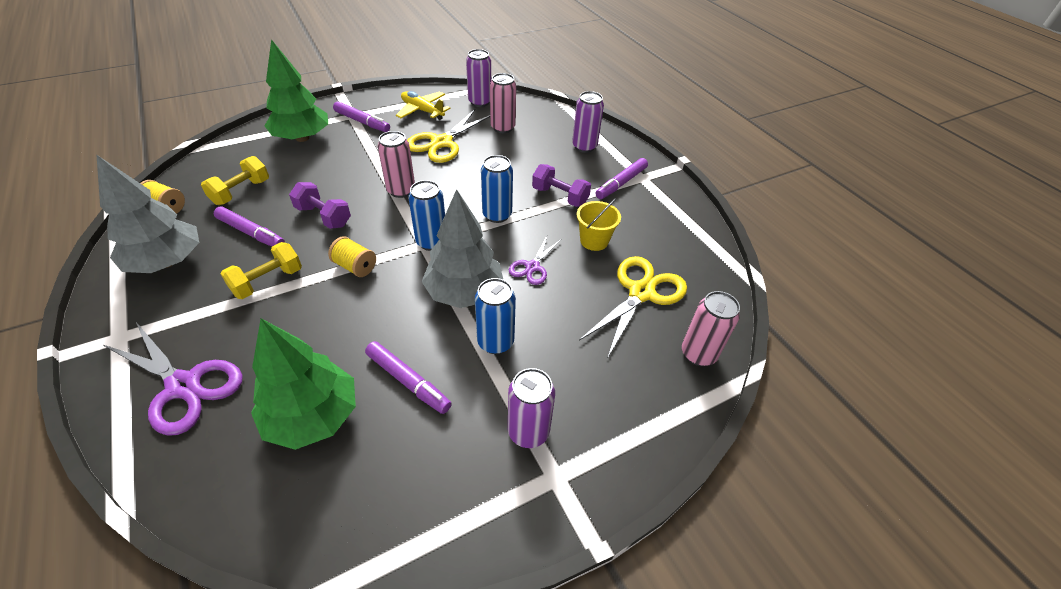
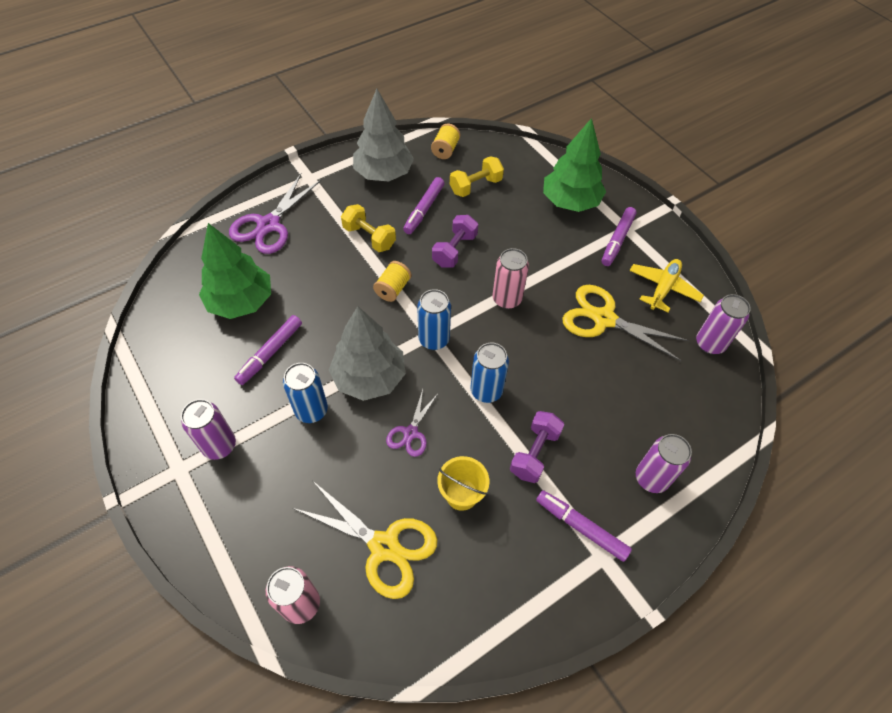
camera: 85 degrees right, 10 degrees up
yellow dumbbell [201,156,269,205] -> yellow dumbbell turned 60 degrees counterclockwise [450,156,504,197]
pink can [490,73,516,133] -> none
purple scissors [509,236,561,285] -> purple scissors turned 90 degrees counterclockwise [386,389,438,457]

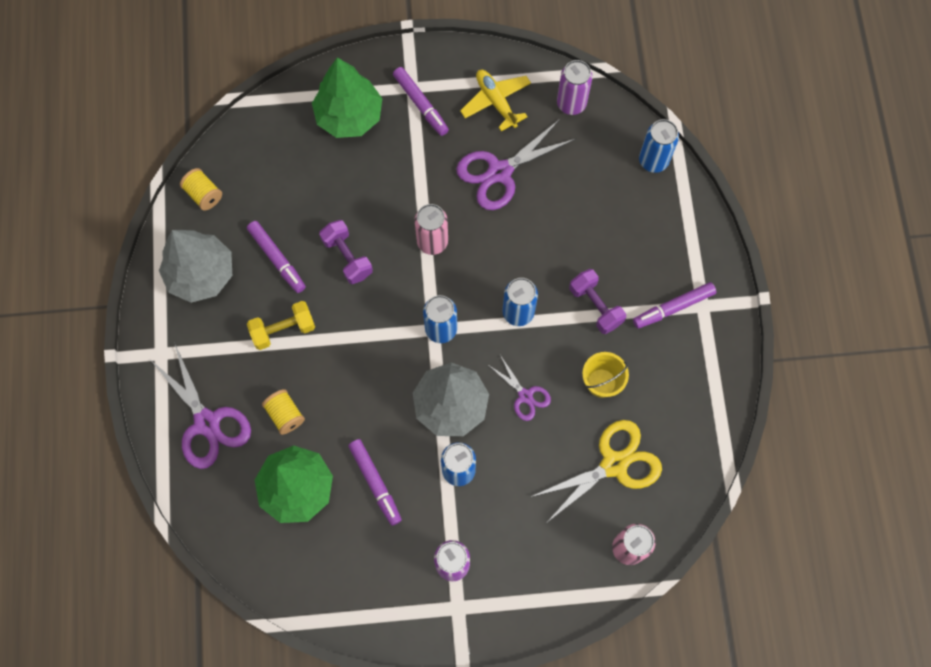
camera: 60 degrees left, 15 degrees up
yellow spool [373,261,411,302] -> yellow spool moved to [262,389,305,435]
yellow dumbbell [450,156,504,197] -> none
yellow scissors [562,285,689,361] -> purple scissors [456,119,576,210]
purple can [636,434,692,493] -> none
none -> blue can [639,119,679,173]

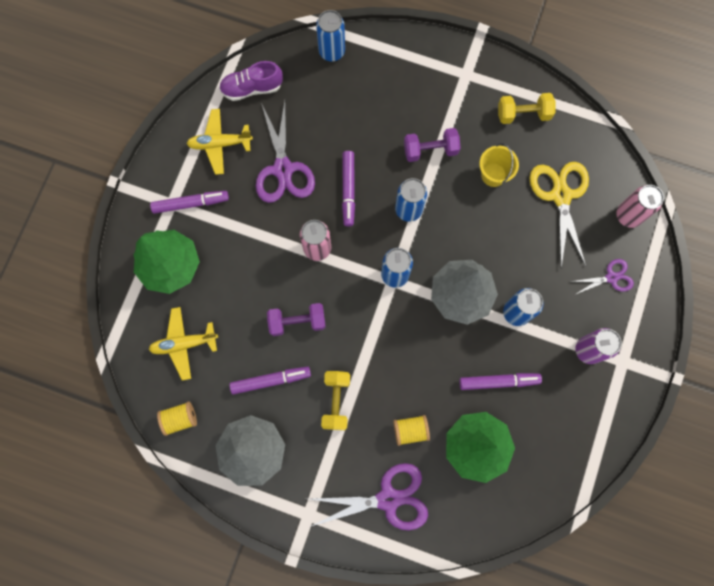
camera: 65 degrees left, 5 degrees up
purple scissors [488,355,551,421] -> purple scissors moved to [570,259,634,294]
purple can [557,60,593,115] -> purple shoe [219,61,283,101]
purple marker [633,282,716,329] -> purple marker moved to [342,151,355,226]
none -> yellow plane [148,307,218,381]
none -> yellow dumbbell [498,93,556,124]

